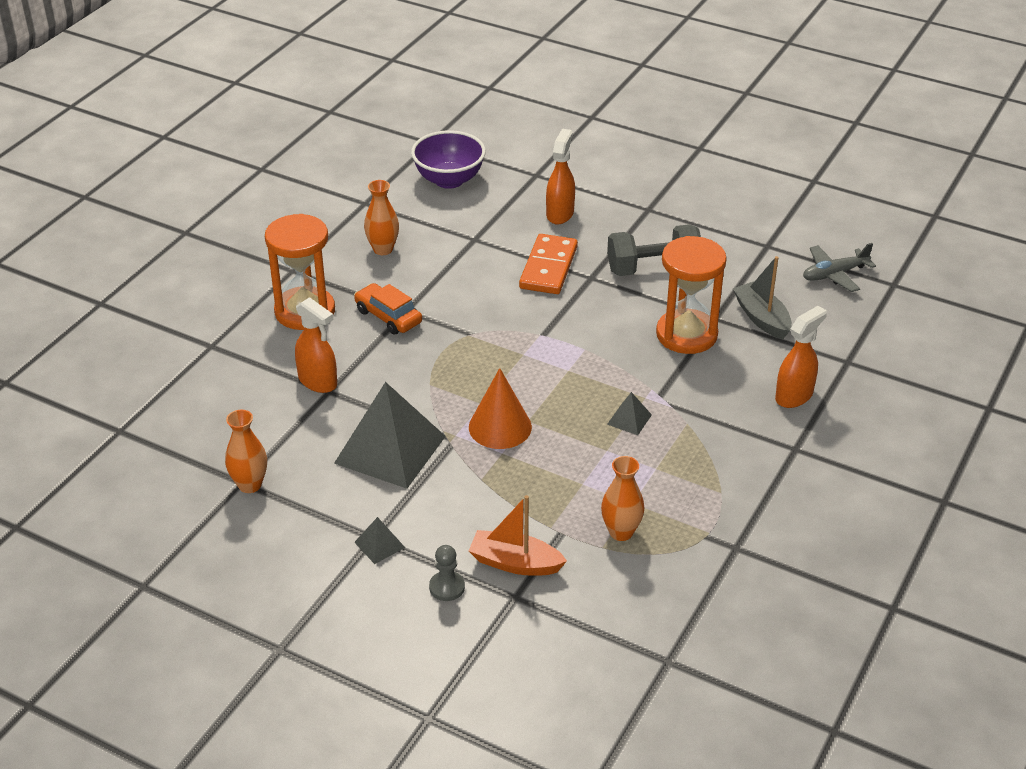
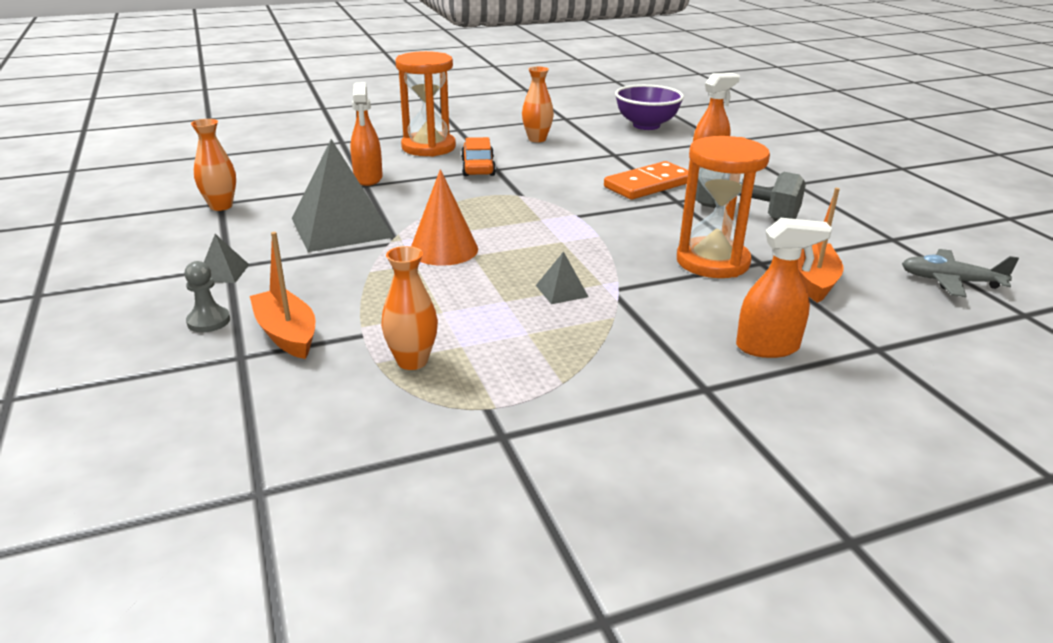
camera: 40 degrees right, 10 degrees down
grey boat [733,256,792,339] -> orange boat [798,188,843,303]

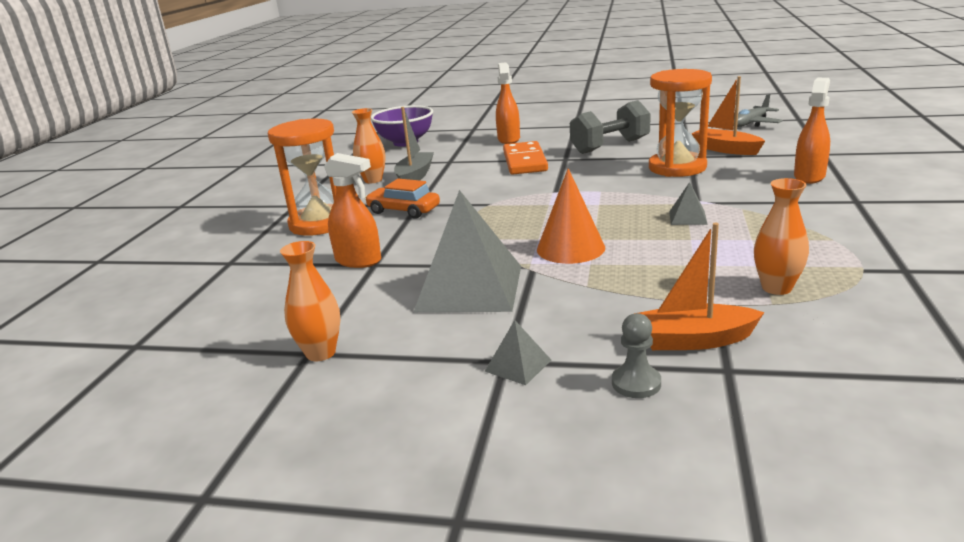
camera: 55 degrees left, 5 degrees down
none -> grey boat [394,107,434,181]

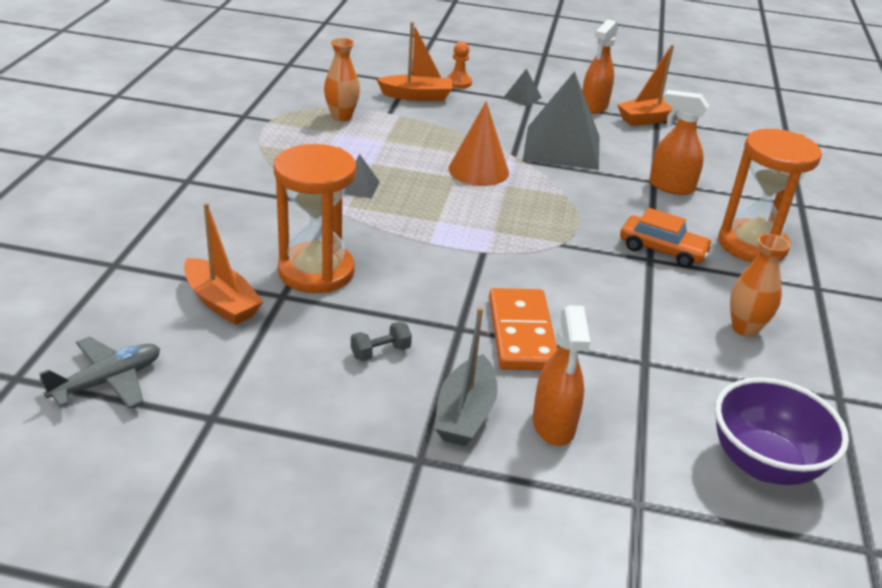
camera: 175 degrees right, 10 degrees up
orange vase [280,241,340,361] -> orange boat [617,44,677,126]
grey boat [394,107,434,181] -> grey boat moved to [434,307,498,446]
grey dumbbell [570,100,651,154] -> grey dumbbell [351,322,412,361], size x0.44
grey pawn [612,313,661,398] -> orange pawn [446,42,472,89]
orange spray bottle [794,78,830,184] -> orange spray bottle moved to [582,20,618,114]

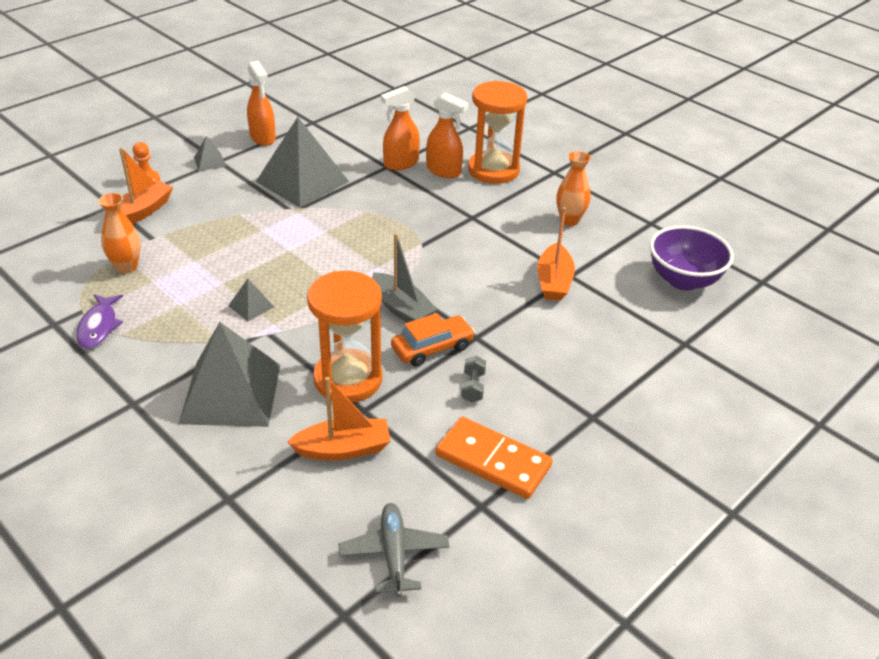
camera: 55 degrees left, 5 degrees up
grey boat [434,307,498,446] -> grey boat moved to [372,233,437,323]
orange cone [449,101,509,186] -> none
orange domino [489,288,557,370] -> orange domino moved to [435,417,553,499]
orange spray bottle [533,305,590,446] -> orange spray bottle moved to [426,92,469,178]
orange boat [617,44,677,126] -> orange boat moved to [537,207,575,301]
orange car [620,208,713,268] -> orange car moved to [391,313,475,367]
none -> purple fish [76,294,123,349]
none -> grey pyramid [179,322,280,427]

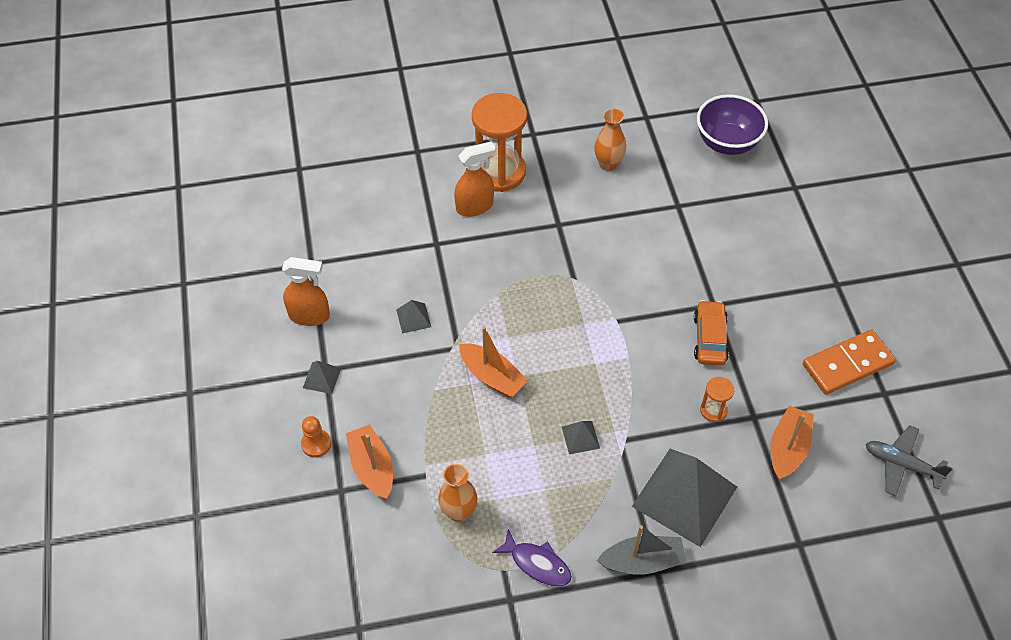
camera: 55 degrees left, 15 degrees up
grey pyramid [256,117,349,208] -> grey pyramid [396,300,431,334], size x0.42
orange hourglass [307,271,383,403] -> orange hourglass [700,377,734,422], size x0.45
grey boat [372,233,437,323] -> grey boat moved to [597,525,687,575]
orange spray bottle [381,86,420,170] -> none
grey dumbbell [461,356,486,402] -> none
orange boat [537,207,575,301] -> orange boat moved to [459,326,528,398]

